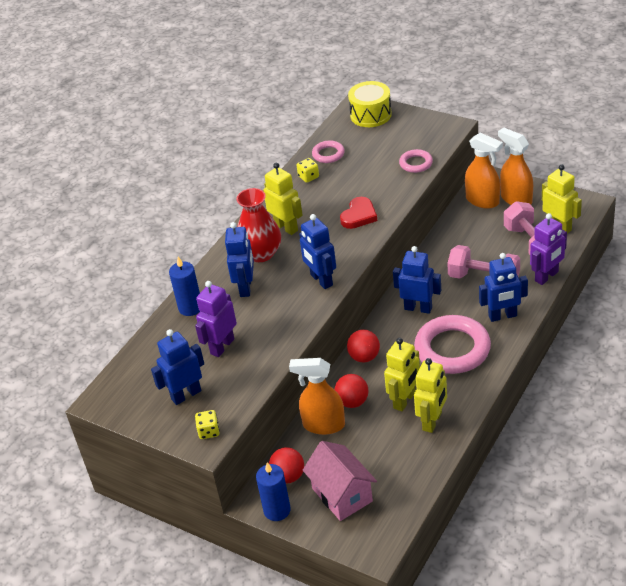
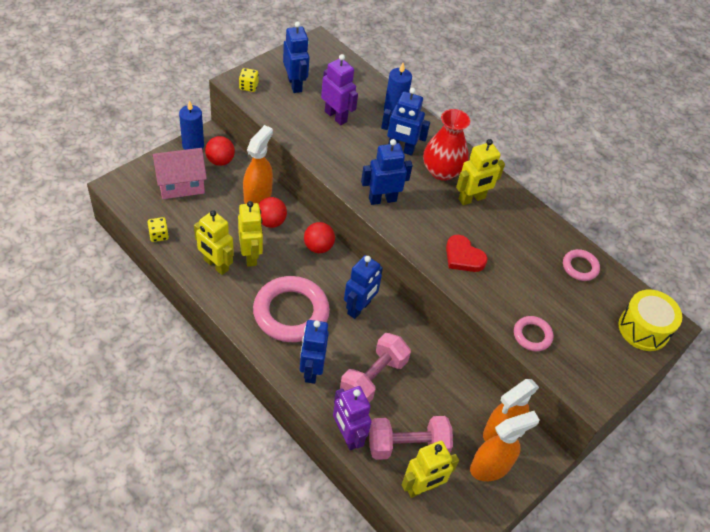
camera: 95 degrees right, 10 degrees up
yellow dice [296,158,319,183] -> yellow dice moved to [148,217,169,242]
yellow robot [384,338,420,412] -> yellow robot turned 150 degrees counterclockwise [238,201,263,267]

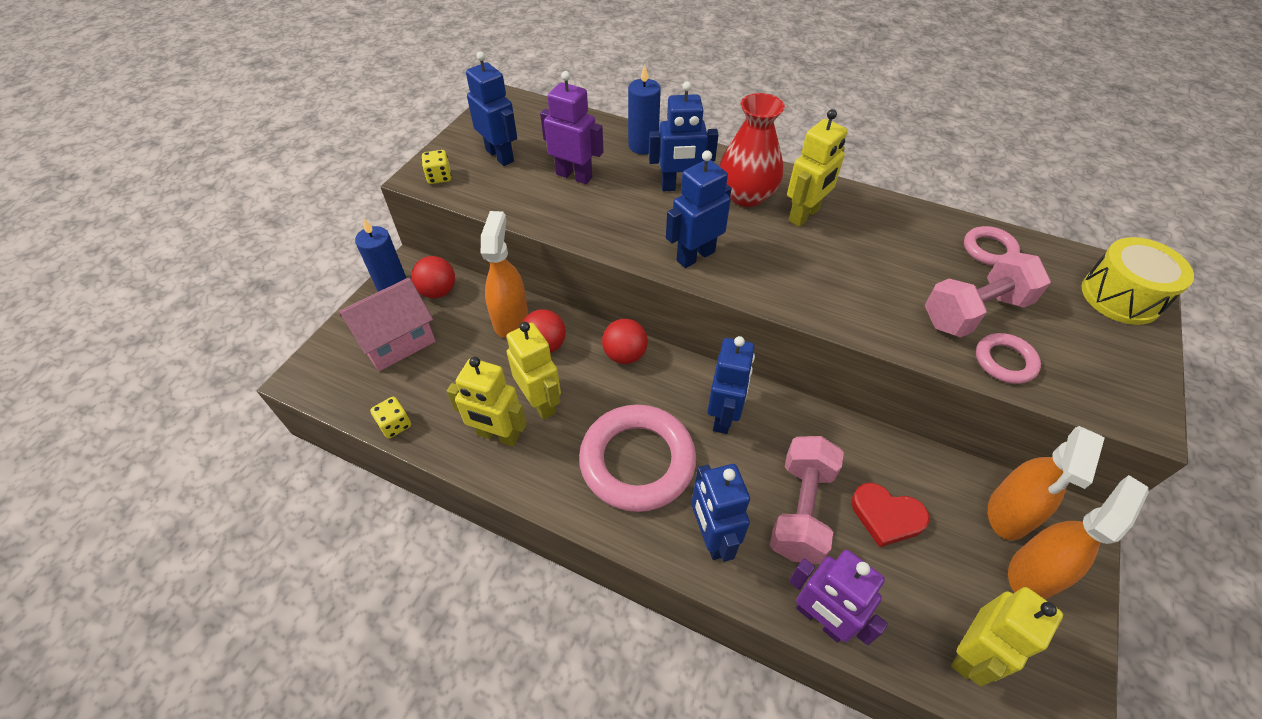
camera: 15 degrees left, 0 degrees up
pink dumbbell [369,416,453,460] -> pink dumbbell moved to [925,251,1051,338]
red heart [446,235,488,272] -> red heart moved to [851,483,929,547]

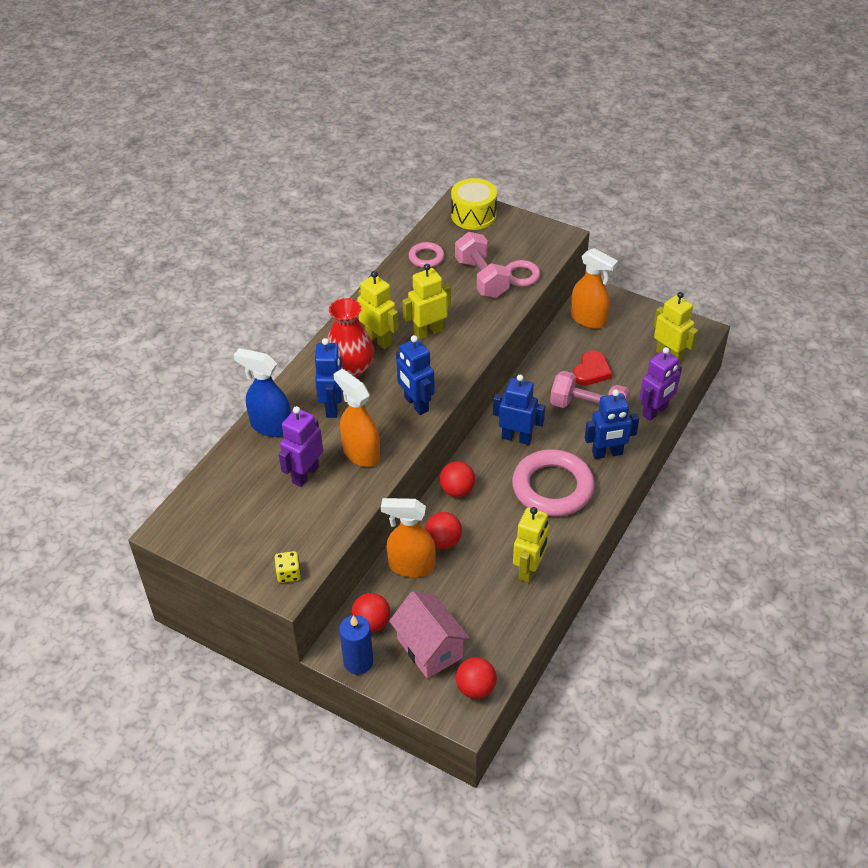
camera: 85 degrees left, 5 degrees down
yellow dice [370,397,411,439] -> none
blue robot [466,51,517,166] -> none
yellow robot [506,322,561,419] -> yellow robot moved to [402,264,451,340]
blue candle [628,65,661,155] -> blue spray bottle [234,348,291,437]
orange spray bottle [1008,475,1149,600] -> orange spray bottle moved to [334,369,380,467]
none -> red ball [456,657,497,699]

